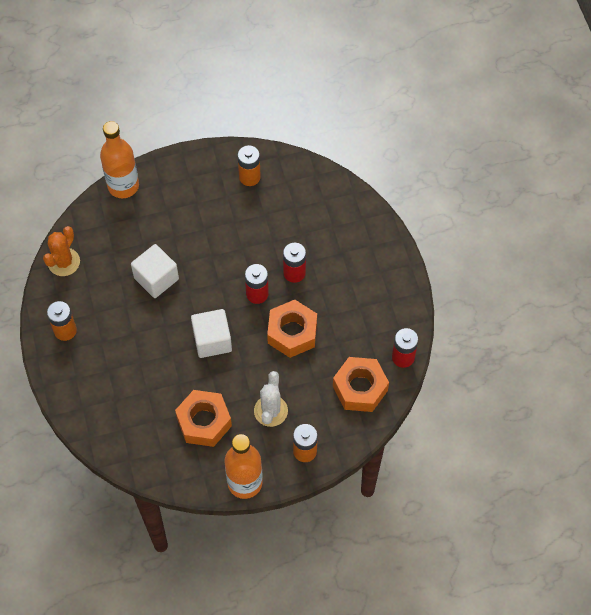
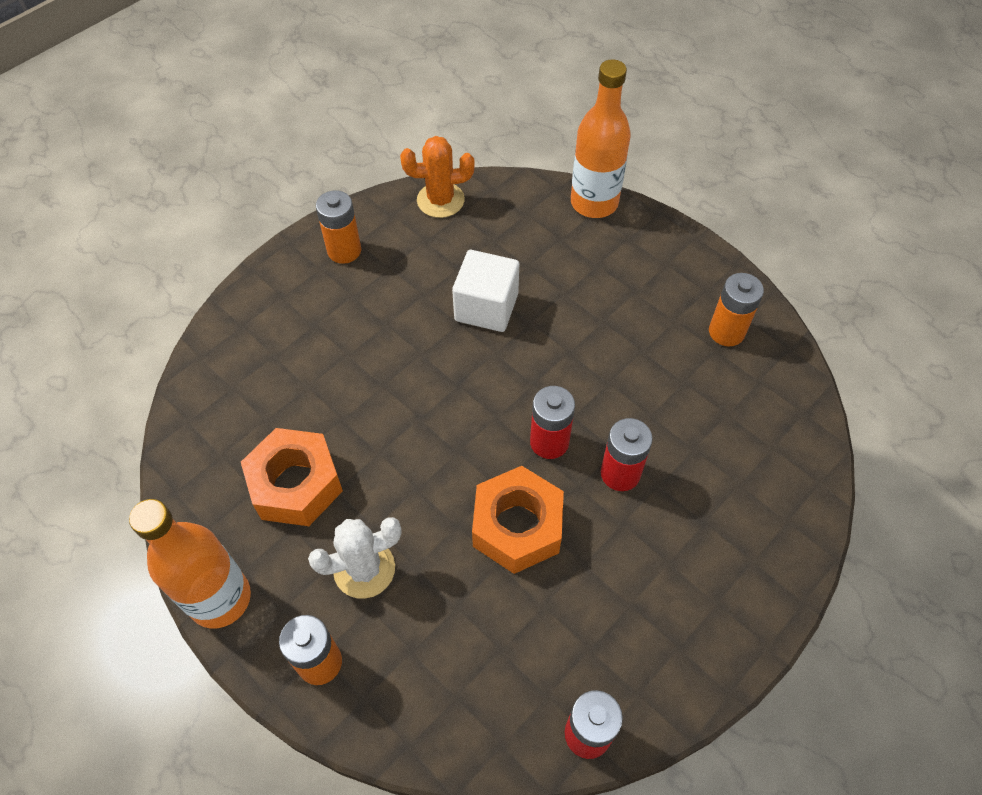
camera: 60 degrees right, 5 degrees down
white cube [191,309,232,358] -> none
orange nut [333,357,389,412] -> none

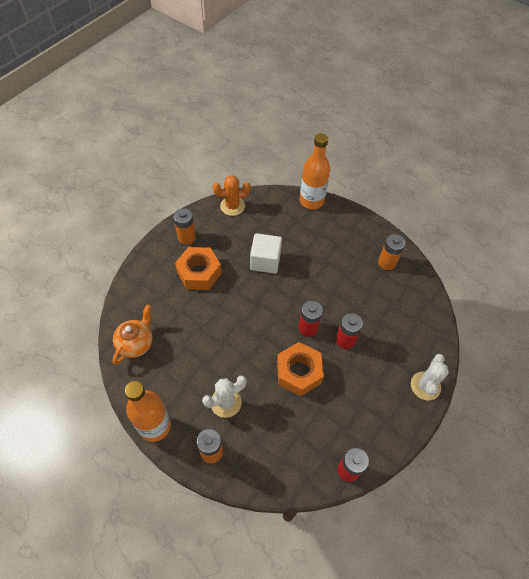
camera: 10 degrees left, 0 degrees up
orange nut [241,428,343,526] -> orange nut moved to [175,247,222,290]
none -> orange teapot [112,304,153,365]
none -> white cactus [411,354,449,400]

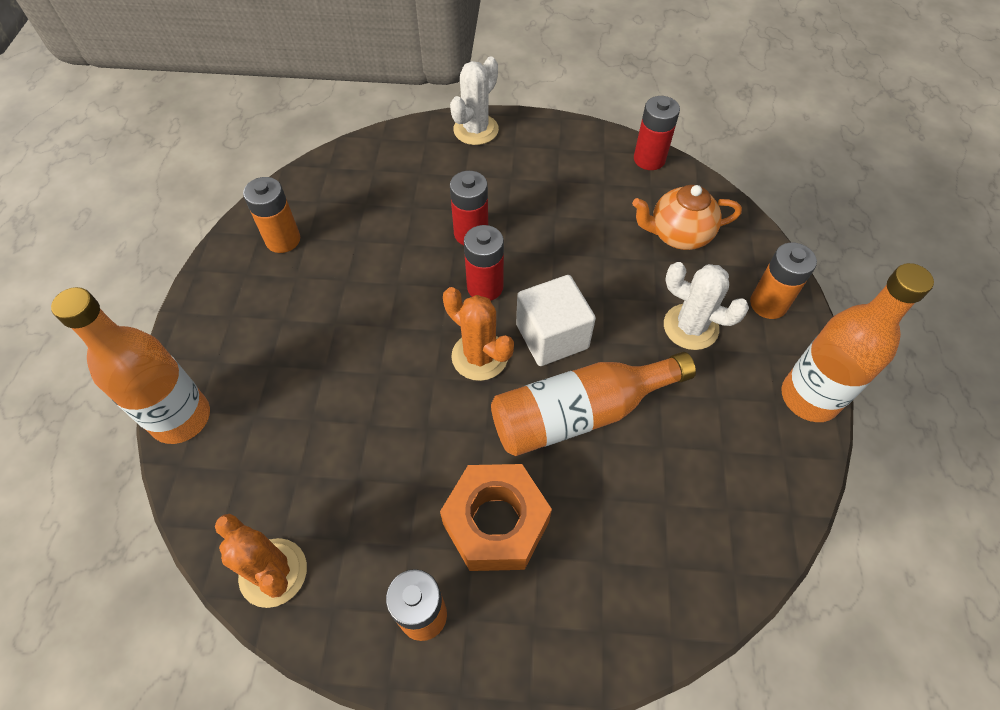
camera: 120 degrees left, 0 degrees up
orange teapot [112,304,153,365] -> orange teapot moved to [632,185,742,250]
white cube [250,233,282,274] -> white cube moved to [516,275,596,366]
orange nut [277,342,324,396] -> none
white cactus [411,354,449,400] -> white cactus turned 45 degrees counterclockwise [450,57,499,145]
none -> orange cactus [443,287,514,381]
none -> orange bottle [491,352,696,456]

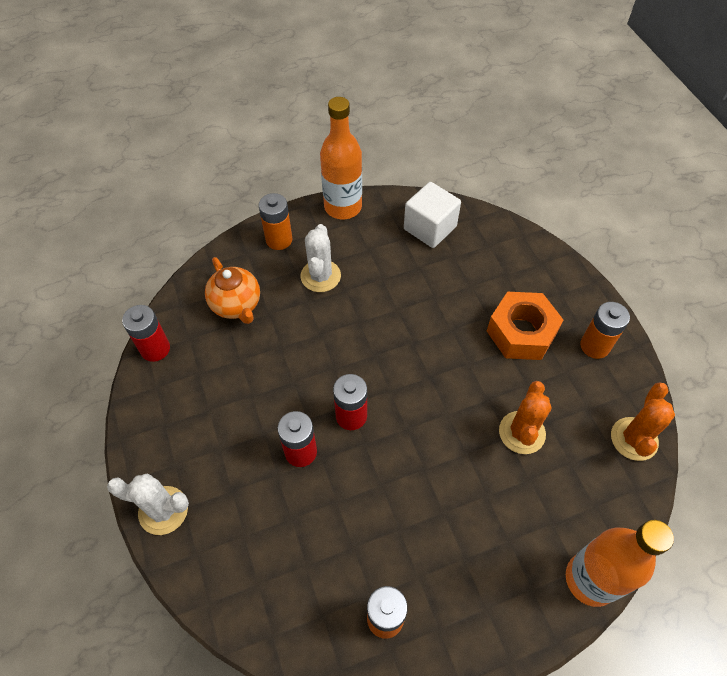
camera: 115 degrees left, 0 degrees up
orange cactus [443,287,514,381] -> orange cactus moved to [499,381,552,454]
orange bottle [491,352,696,456] -> none
white cube [516,275,596,366] -> white cube moved to [404,182,461,248]

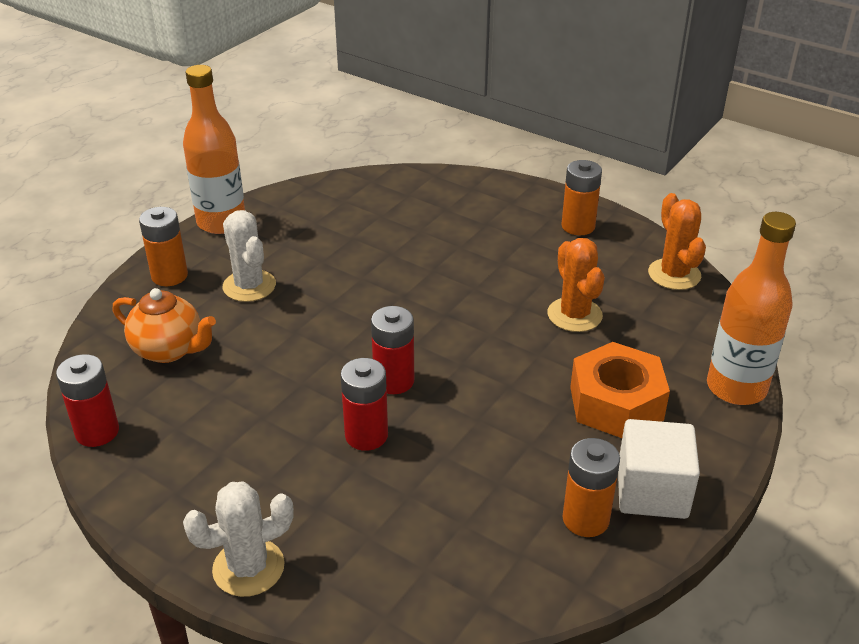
camera: 35 degrees left, 20 degrees down
white cube [404,182,461,248] -> white cube moved to [618,419,700,519]
orange nut [487,292,563,360] -> orange nut moved to [570,342,670,438]

